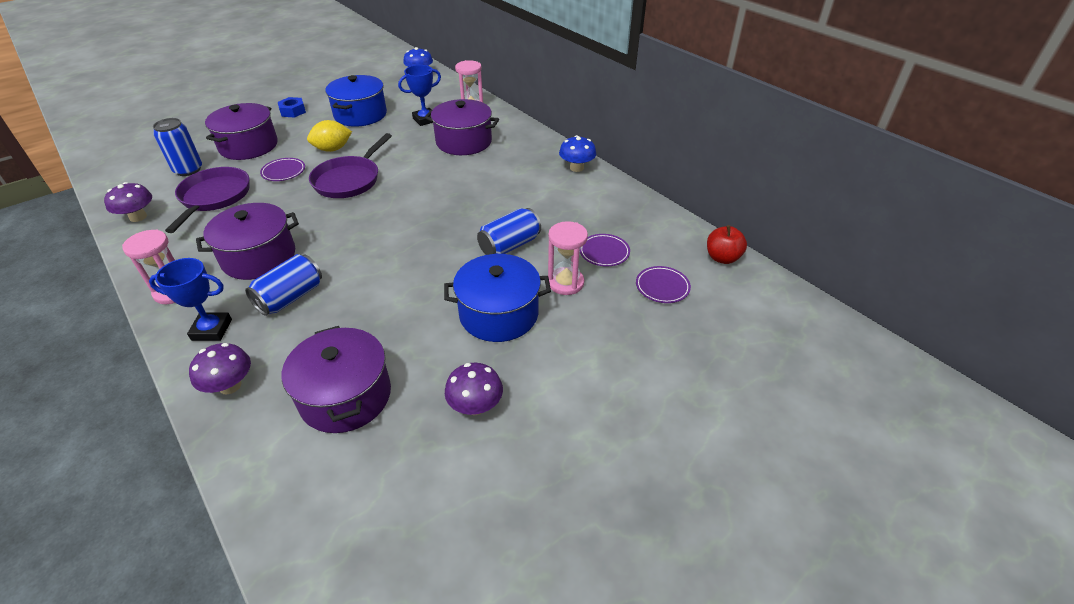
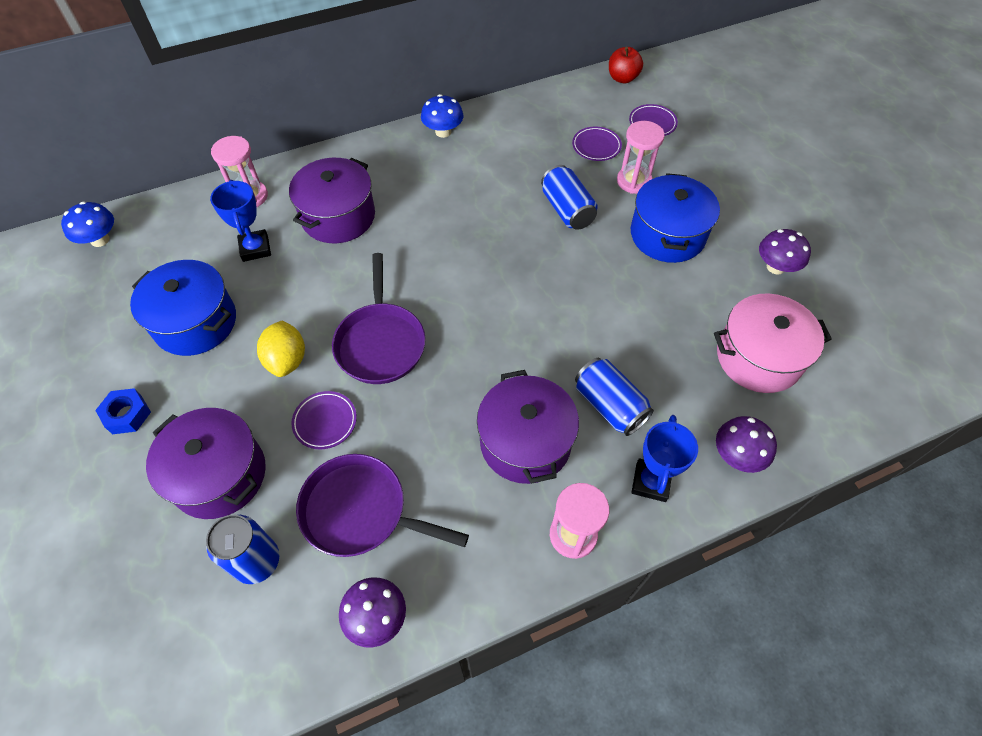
camera: 75 degrees left, 15 degrees up
purple pot [282,326,391,433] -> pink pot [714,294,832,393]
purple pan [309,133,392,198] -> purple pan turned 45 degrees clockwise [332,253,425,384]

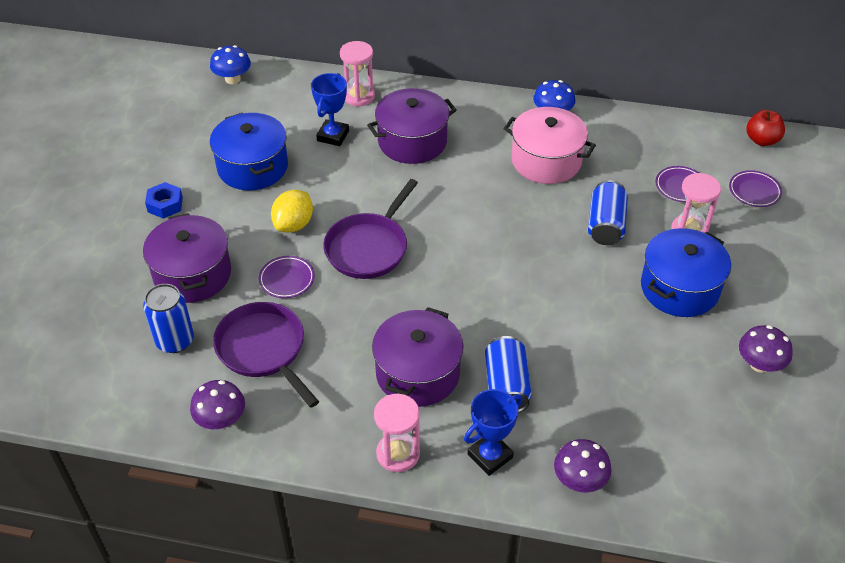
camera: 35 degrees right, 10 degrees down
pink pot [714,294,832,393] -> pink pot moved to [504,107,596,184]

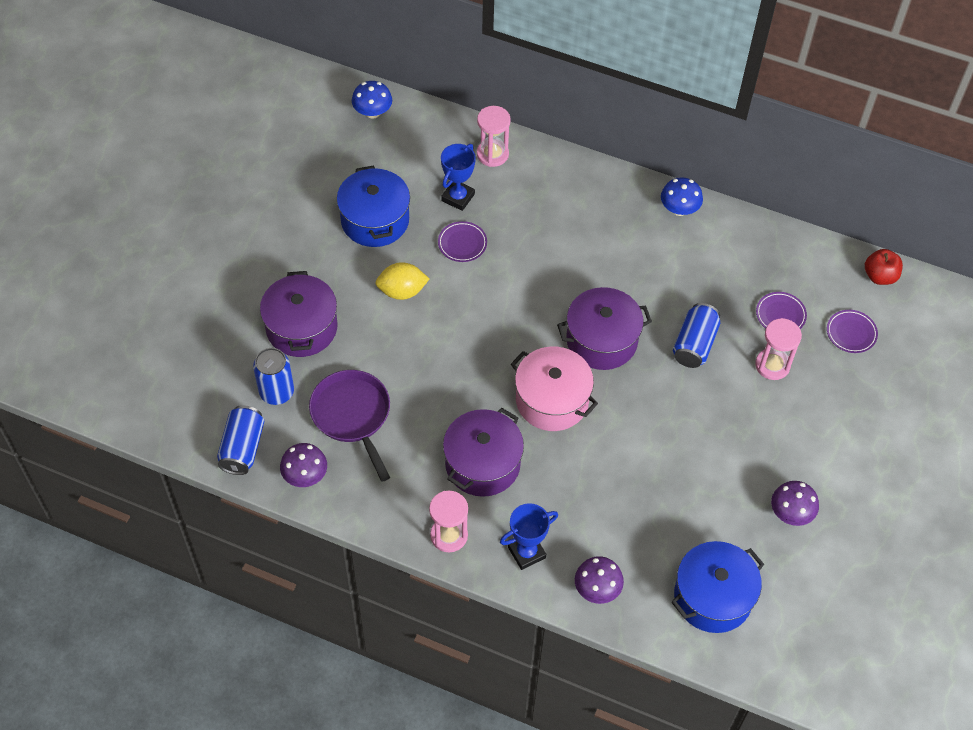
camera: 10 degrees right, 10 degrees up
blue nut [145,182,183,219] -> none
purple plate [259,256,315,298] -> purple plate moved to [438,221,487,262]
yellow lemon [271,190,313,232] -> yellow lemon turned 45 degrees clockwise [375,262,429,300]
purple pan [323,179,418,279] -> none
purple pot [367,88,457,164] -> purple pot moved to [557,287,652,370]
blue can [485,336,532,413] -> blue can moved to [217,405,264,475]
pink pot [504,107,596,184] -> pink pot moved to [511,347,598,431]
blue pot [641,228,731,317] -> blue pot moved to [672,541,764,633]

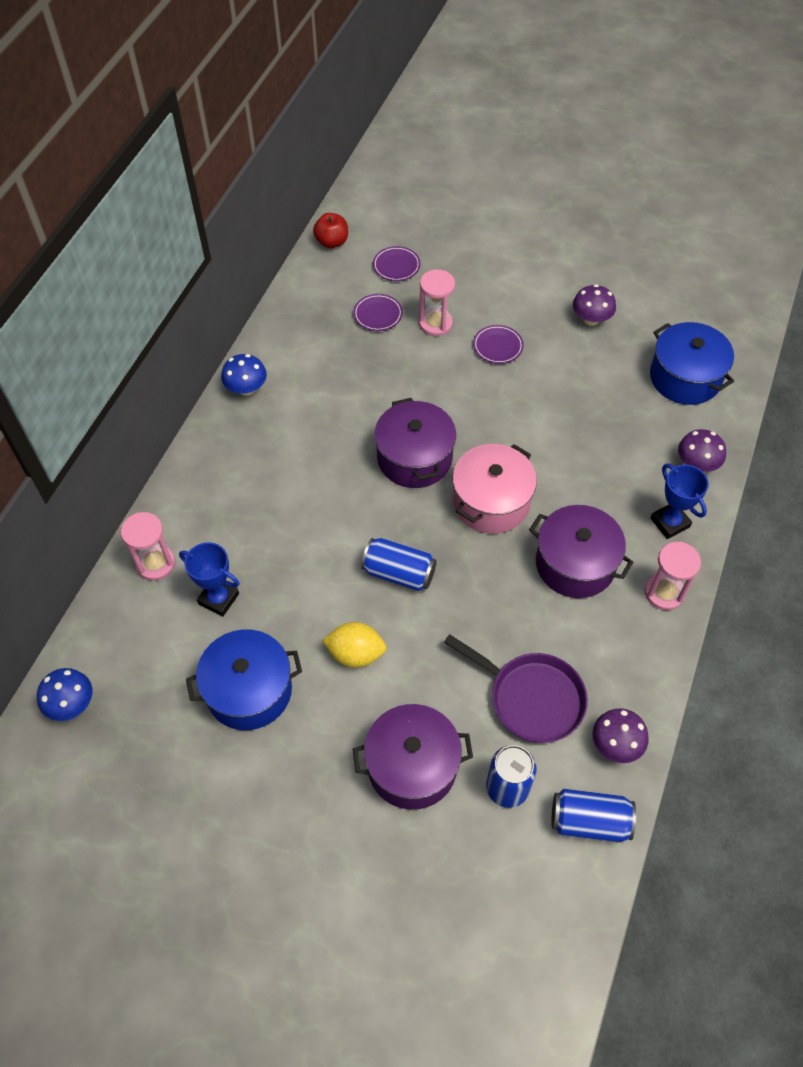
camera: 90 degrees left, 0 degrees up
purple pan [309,370,390,482] -> purple pan turned 120 degrees counterclockwise [444,634,588,743]
yellow lemon [375,262,429,300] -> yellow lemon turned 75 degrees counterclockwise [322,622,387,668]
purple plate [438,221,487,262] -> purple plate moved to [473,325,524,364]
blue can [673,303,720,368] -> blue can moved to [361,538,437,591]

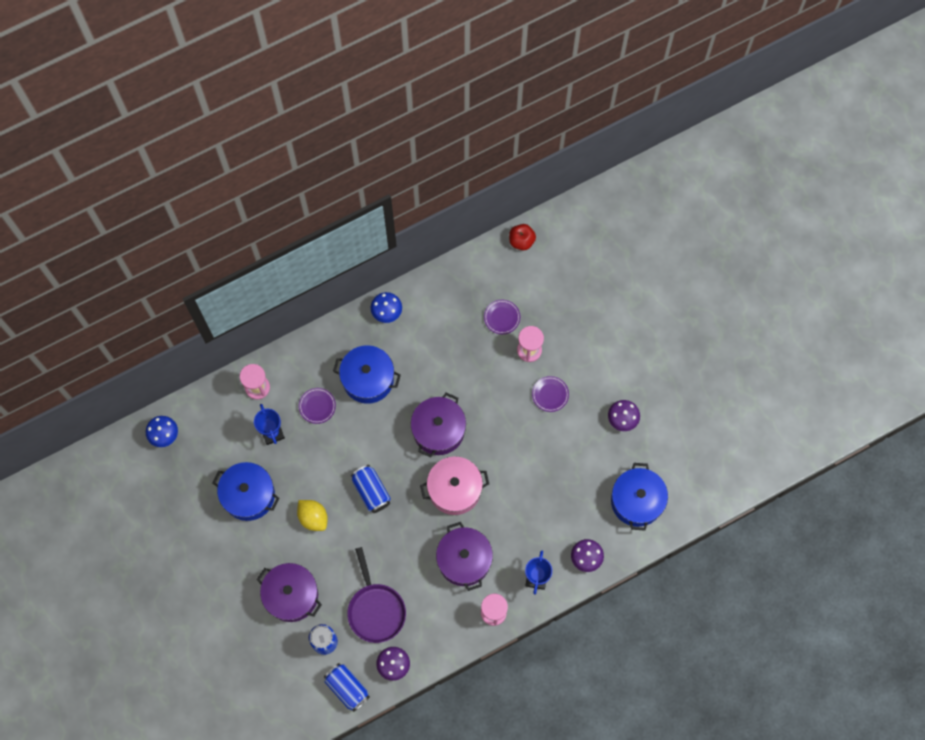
camera: 40 degrees right, 15 degrees up
purple plate [373,246,420,281] -> purple plate moved to [299,388,336,424]
none -> blue pot [333,345,401,404]

